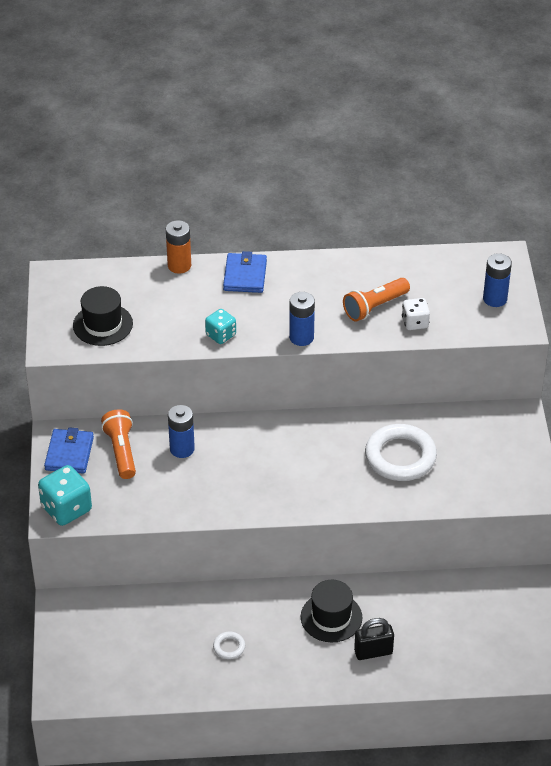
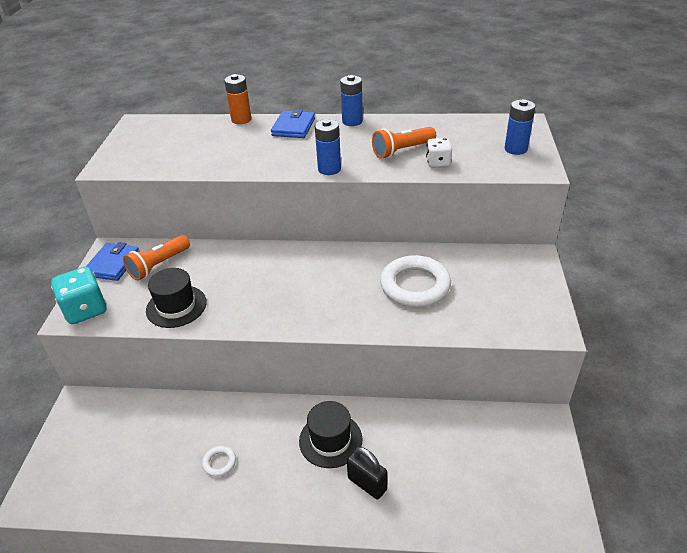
camera: 10 degrees right, 5 degrees down
black hat [73,286,133,346] -> black hat moved to [146,268,207,328]
orange flashlight [101,409,136,479] -> orange flashlight turned 135 degrees counterclockwise [123,235,190,281]
blue battery [168,405,195,458] -> blue battery moved to [340,75,363,126]
turquoise dice [205,309,236,344] -> none
black padlock [354,618,394,660] -> black padlock turned 45 degrees clockwise [347,447,388,499]

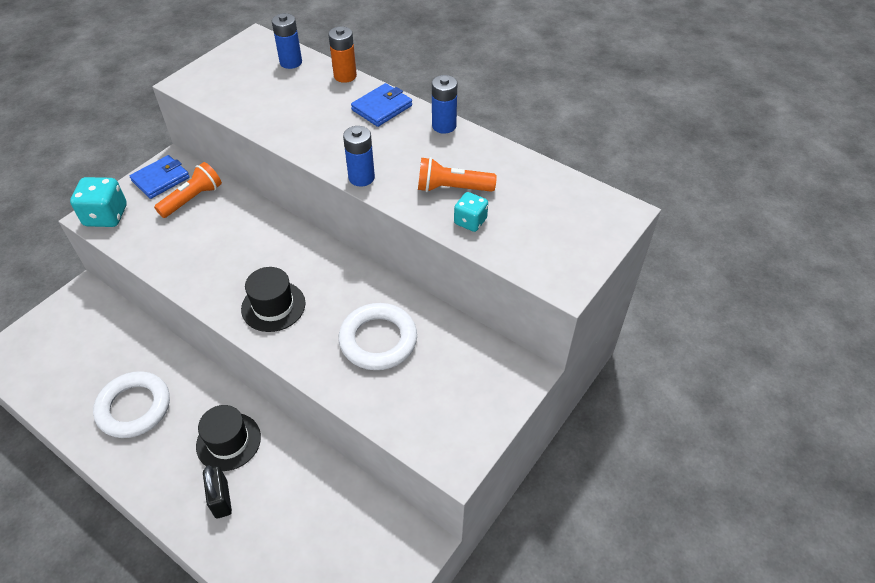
camera: 30 degrees right, 10 degrees up
orange flashlight [123,235,190,281] -> orange flashlight turned 150 degrees clockwise [154,162,222,218]
black hat [146,268,207,328] -> black hat moved to [241,267,305,332]
white ring [202,446,236,477] -> white ring [93,371,170,438], size x2.29
white dice [426,138,452,168] -> turquoise dice [454,192,488,232]
blue battery [505,99,535,155] -> blue battery moved to [272,13,302,69]

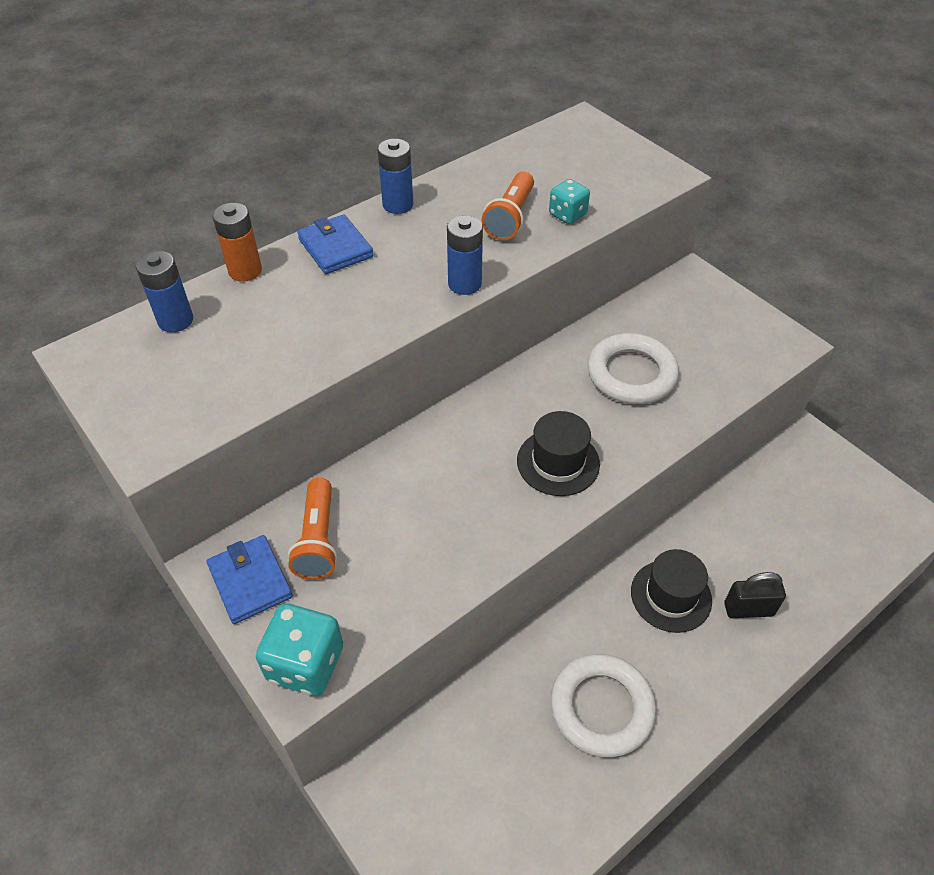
camera: 75 degrees left, 0 degrees up
orange flashlight [154,162,222,218] -> orange flashlight turned 150 degrees counterclockwise [288,478,337,580]

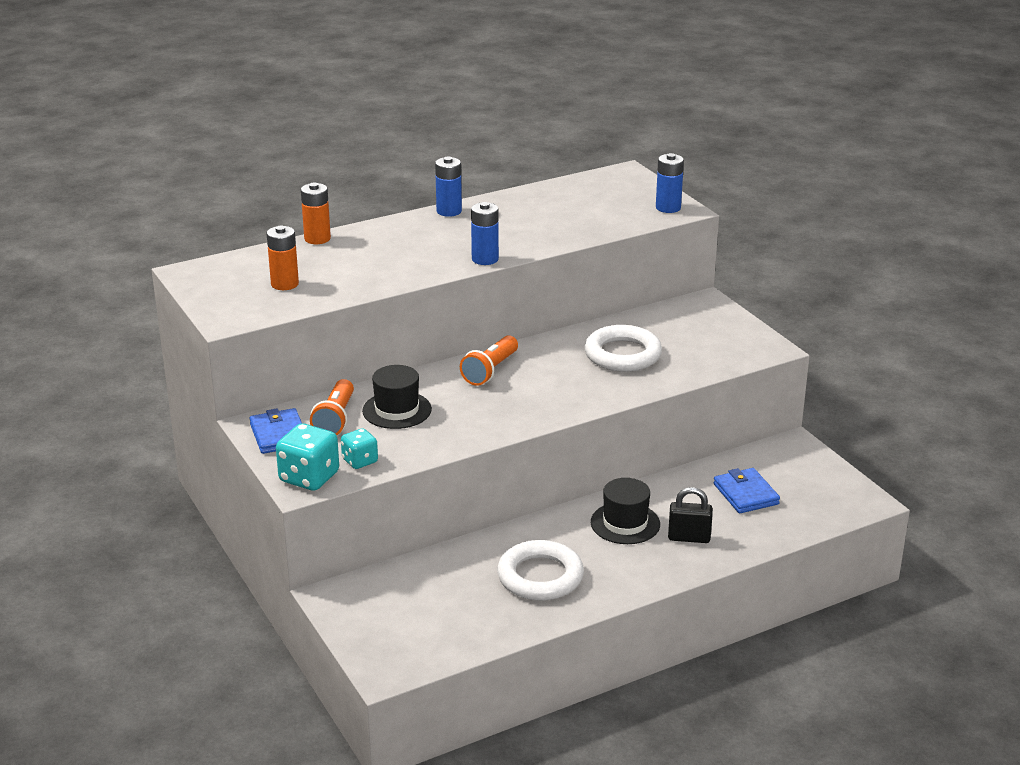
camera: 10 degrees right, 20 degrees down
blue battery [136,251,193,332] -> blue battery moved to [656,153,684,213]
blue wallet [297,214,373,274] -> blue wallet moved to [714,468,780,513]
orange flashlight [482,171,534,240] -> orange flashlight moved to [460,335,518,386]
black hat [517,411,600,496] -> black hat moved to [362,365,432,429]
turquoise dice [549,179,590,224] -> turquoise dice moved to [341,428,378,469]
none -> orange battery [267,226,299,290]

